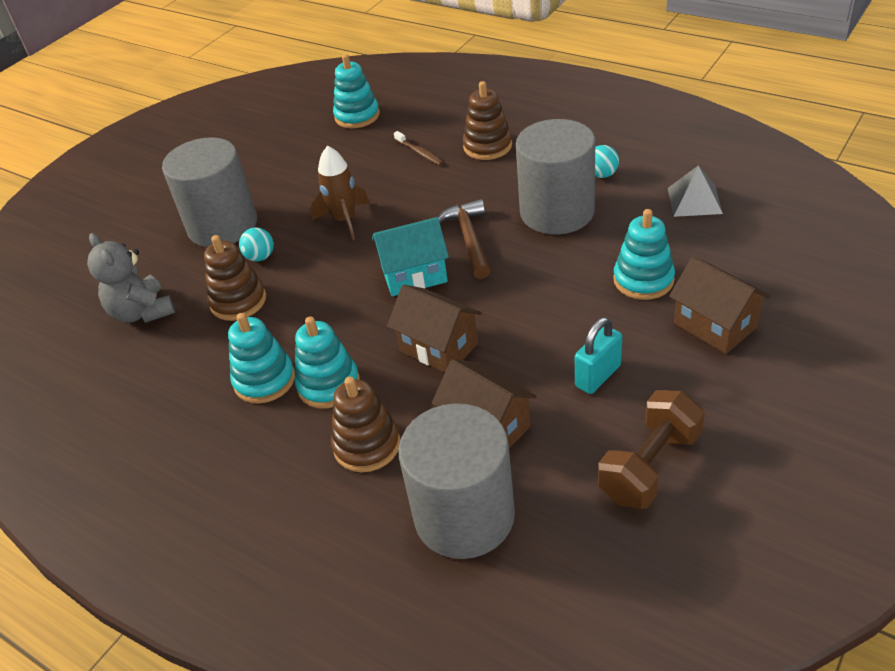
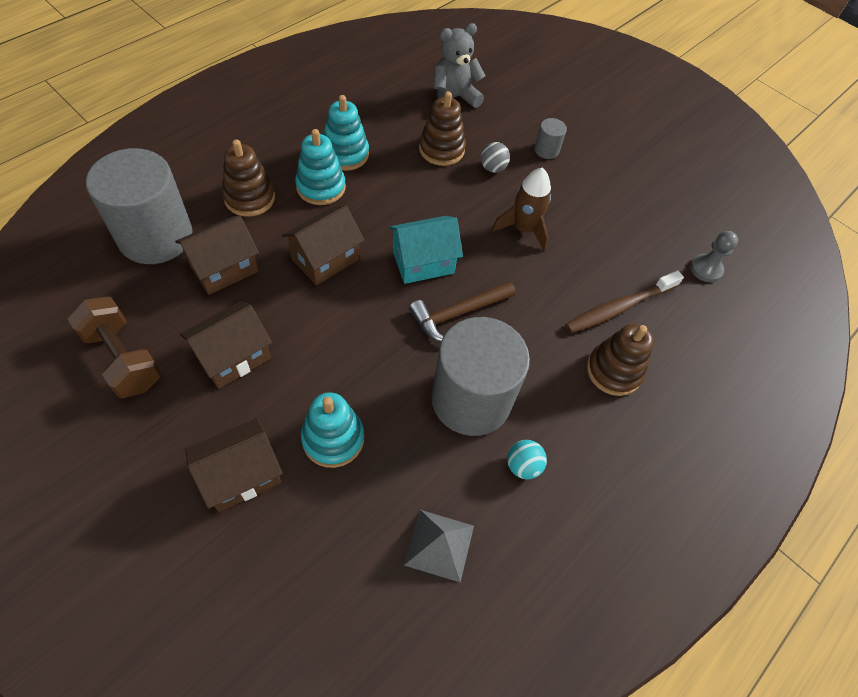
camera: 90 degrees right, 15 degrees up
grey cylinder [162,137,257,247] -> grey cylinder [534,118,567,159], size x0.41
turquoise ball [239,227,274,261] -> grey ball [481,142,510,173]
turquoise stacking toy [333,54,380,128] -> grey pawn [690,231,738,282]
turquoise house [372,217,449,296] -> turquoise house turned 75 degrees clockwise [389,216,463,284]
brown toothbrush [394,131,443,165] -> brown toothbrush [565,270,684,333], size x1.76
brown hammer [438,199,490,279] -> brown hammer turned 150 degrees clockwise [409,281,516,342]
turquoise padlock [575,317,622,394] -> brown house [180,301,272,389]

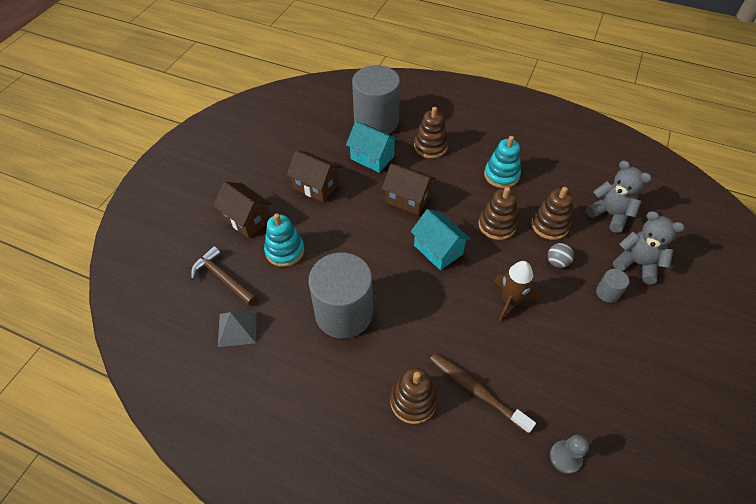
camera: 75 degrees right, 5 degrees down
brown dumbbell [67,297,162,398] -> none
brown house [175,216,259,295] -> turquoise house [346,121,398,173]
turquoise stacking toy [295,129,346,205] -> none
brown hammer [409,281,516,342] -> brown hammer moved to [191,246,258,306]
turquoise ball [507,440,547,479] -> none
none -> brown stacking toy [478,187,518,240]
none -> grey teddy bear [613,211,685,284]

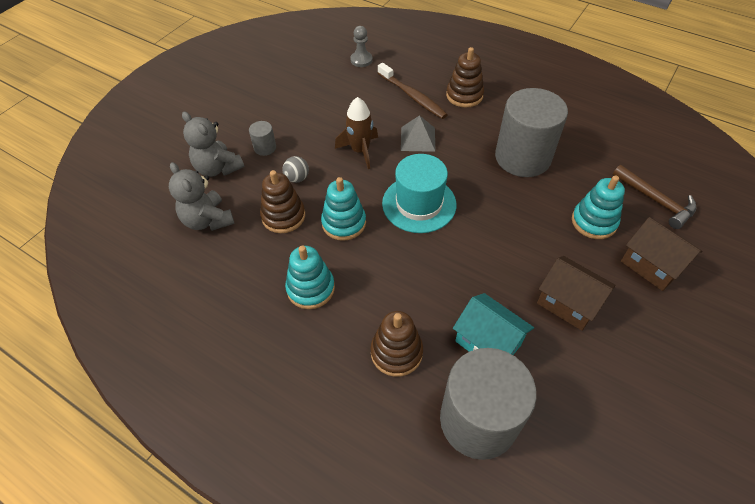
camera: 170 degrees left, 0 degrees up
grey pyramid [218,310,256,347] -> grey pyramid moved to [401,115,436,152]
brown house [382,164,436,215] -> none
turquoise house [411,209,471,270] -> turquoise hat [382,154,456,233]
brown stacking toy [478,187,518,240] -> turquoise stacking toy [321,177,366,241]

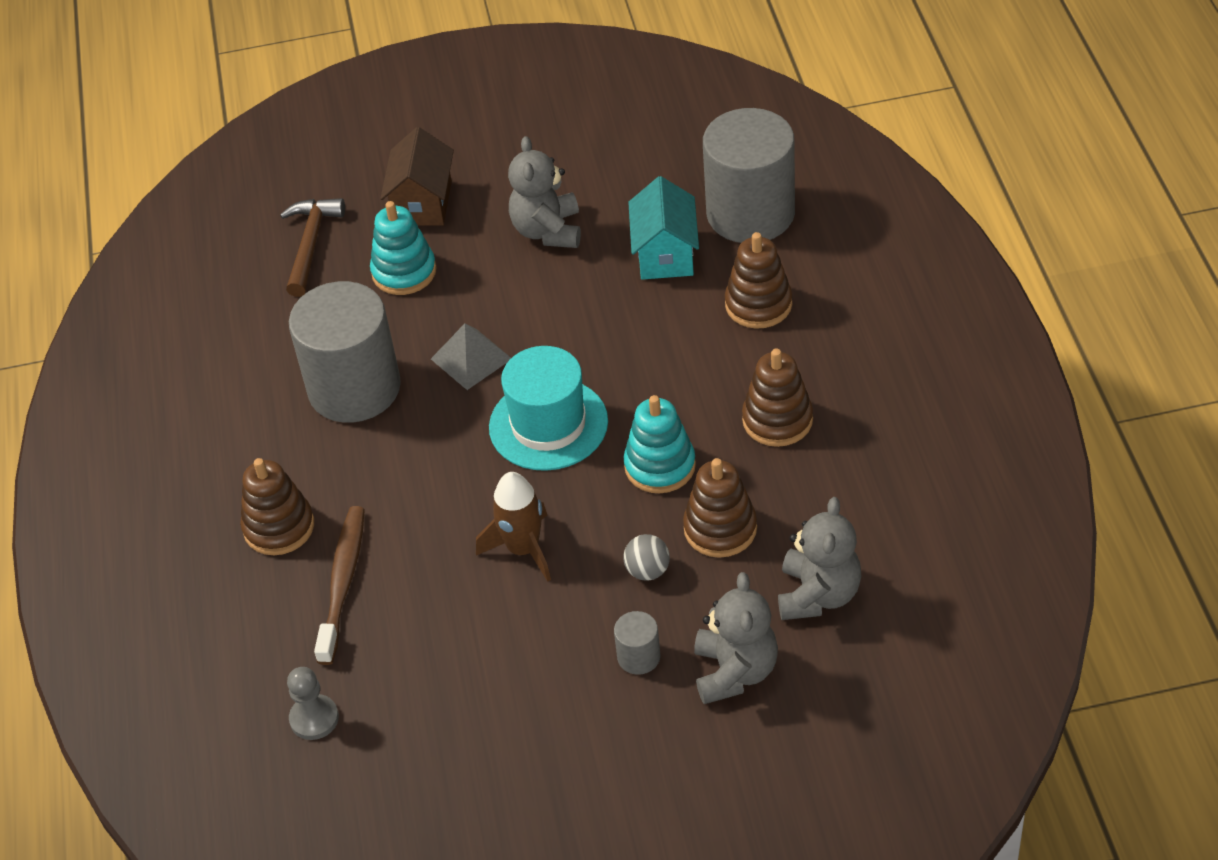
camera: 130 degrees left, 5 degrees down
turquoise stacking toy [285,246,335,309] -> brown stacking toy [742,348,813,447]
grey pyramid [401,115,436,152] -> grey pyramid moved to [431,323,511,390]
brown house [537,256,616,331] -> grey teddy bear [508,136,581,248]

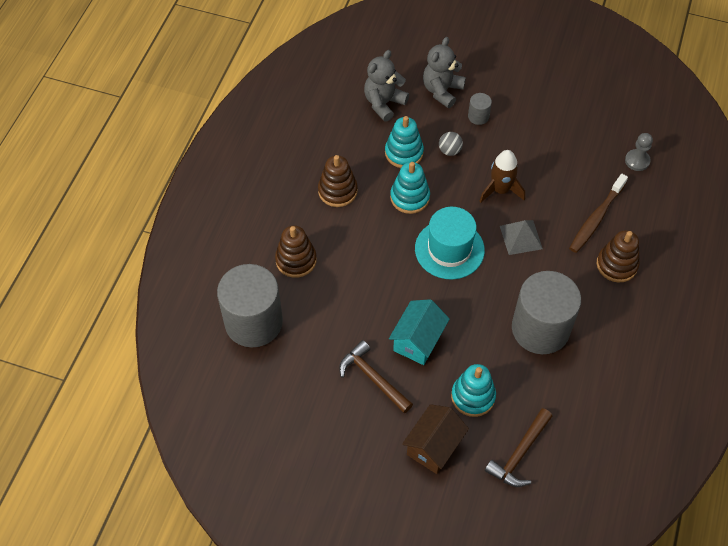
camera: 155 degrees left, 10 degrees up
grey pyramid [431,323,511,390] -> grey pyramid moved to [500,220,543,255]
grey teddy bear [508,136,581,248] -> brown hammer [339,340,413,413]
turquoise house [628,176,699,280] -> turquoise house moved to [389,299,450,365]
brown stacking toy [683,458,757,558] -> turquoise stacking toy [385,116,424,168]

